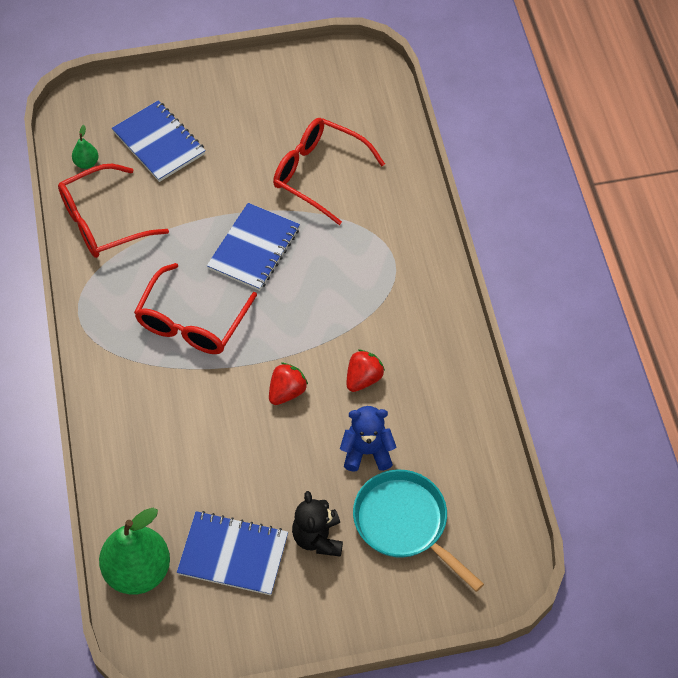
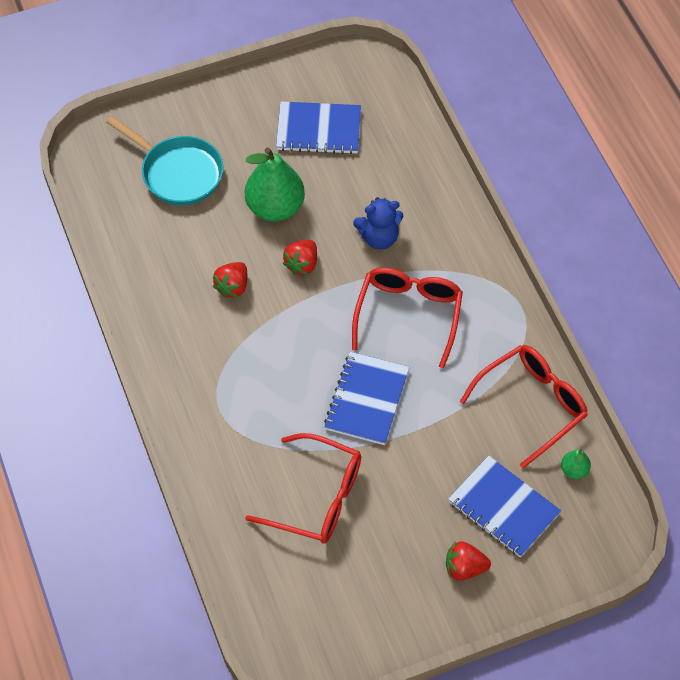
camera: 170 degrees right, 0 degrees up
green pear [99,508,170,595] -> green pear moved to [245,148,305,221]
black teddy bear [292,491,343,557] -> none
blue teddy bear [340,406,396,472] -> blue teddy bear moved to [353,197,403,250]
none -> red strawberry [446,541,491,581]

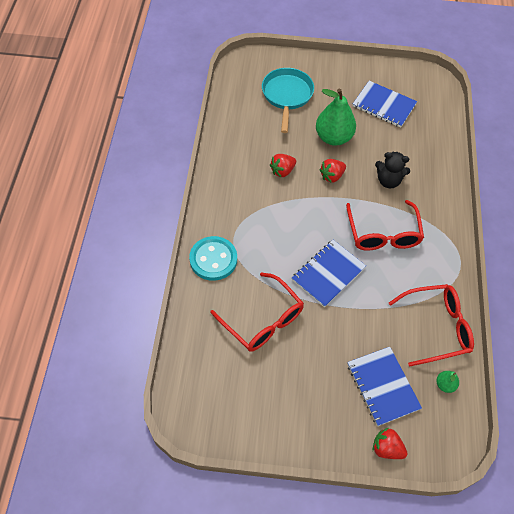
camera: 25 degrees right, 0 degrees up
turquoise pan [106,116,223,205] -> turquoise pan turned 150 degrees counterclockwise [262,68,314,133]
red glasses [352,267,463,368] -> red glasses turned 135 degrees clockwise [346,200,424,251]
blue teddy bear [353,197,403,250] -> black teddy bear [375,152,410,188]
red strawberry [446,541,491,581] -> red strawberry moved to [373,428,408,459]
none -> turquoise button [189,236,237,281]

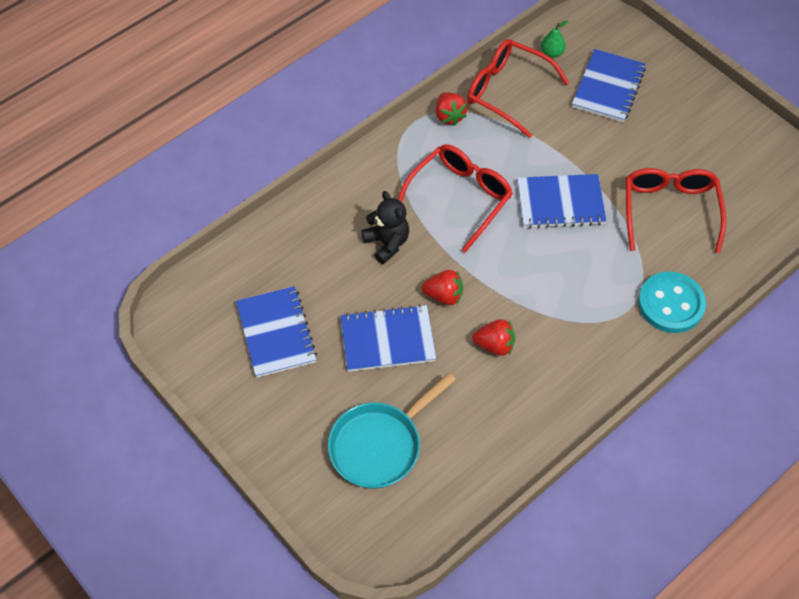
camera: 135 degrees left, 0 degrees up
green pear [316,89,356,146] -> blue notebook [340,304,436,372]
red strawberry [373,428,408,459] -> red strawberry moved to [436,92,467,126]

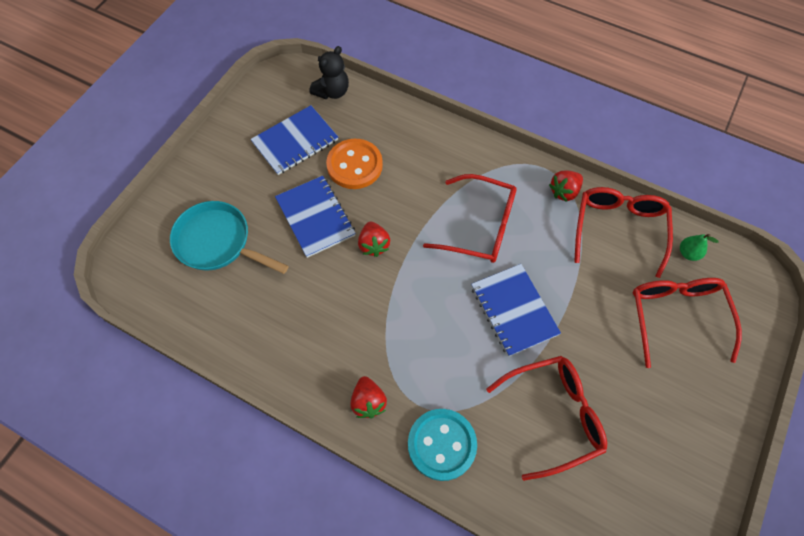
camera: 70 degrees right, 5 degrees up
black teddy bear [361,191,409,264] -> black teddy bear moved to [309,46,349,99]
red strawberry [472,319,515,356] -> red strawberry moved to [350,376,387,418]
blue notebook [572,49,646,122] -> red glasses [633,278,742,368]
none -> orange button [326,139,383,189]

